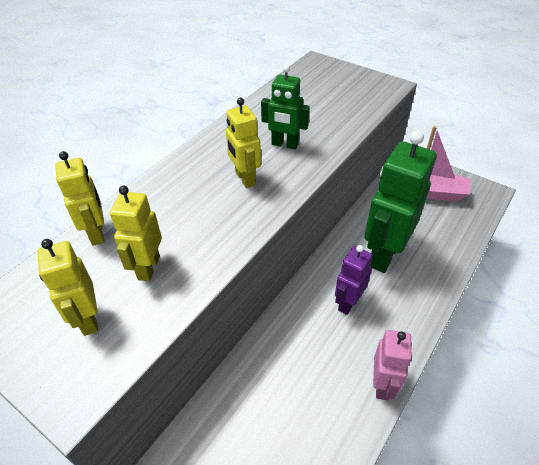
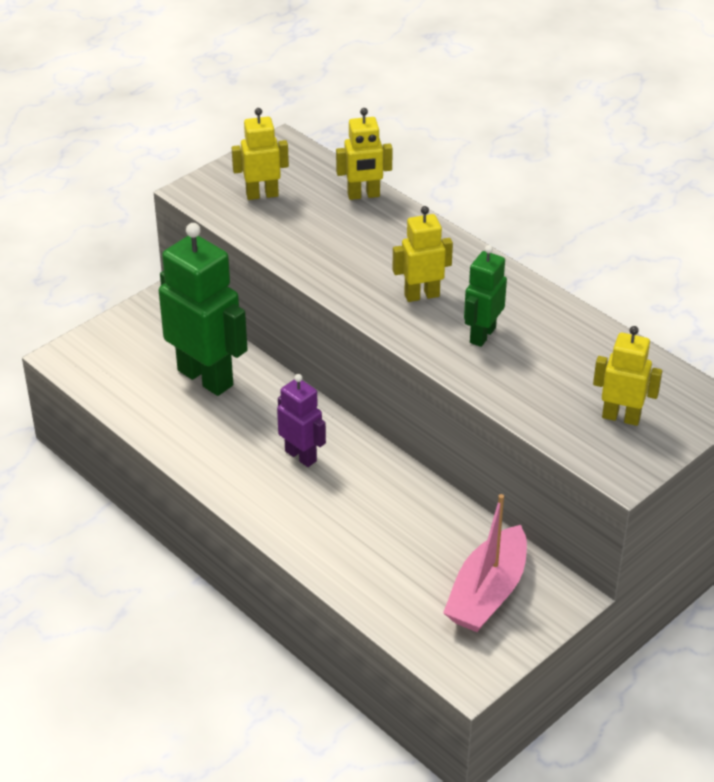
camera: 100 degrees right, 5 degrees down
yellow robot [110,186,162,281] -> yellow robot moved to [593,326,662,426]
green robot [364,130,437,273] -> green robot moved to [159,223,248,396]
pink robot [373,330,412,400] -> none

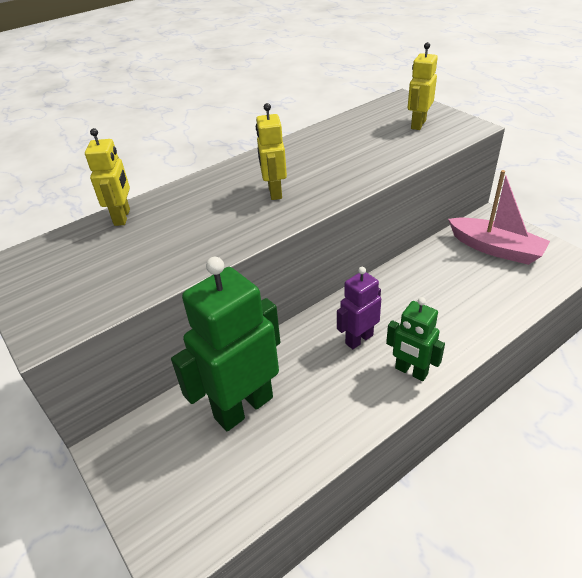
camera: 80 degrees left, 0 degrees up
yellow robot [231,108,289,200] -> none
green robot [464,245,507,347] -> green robot moved to [386,297,445,381]

